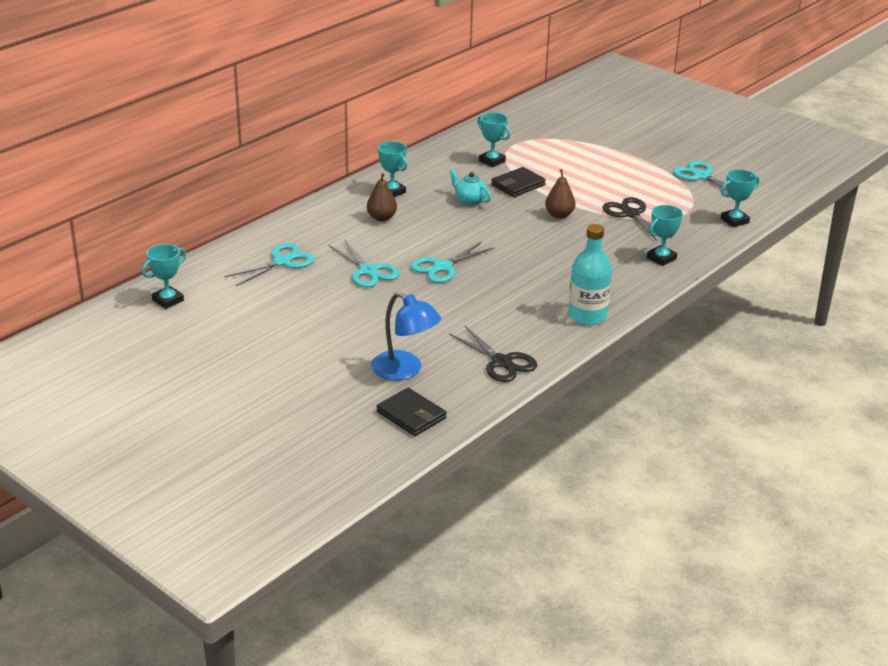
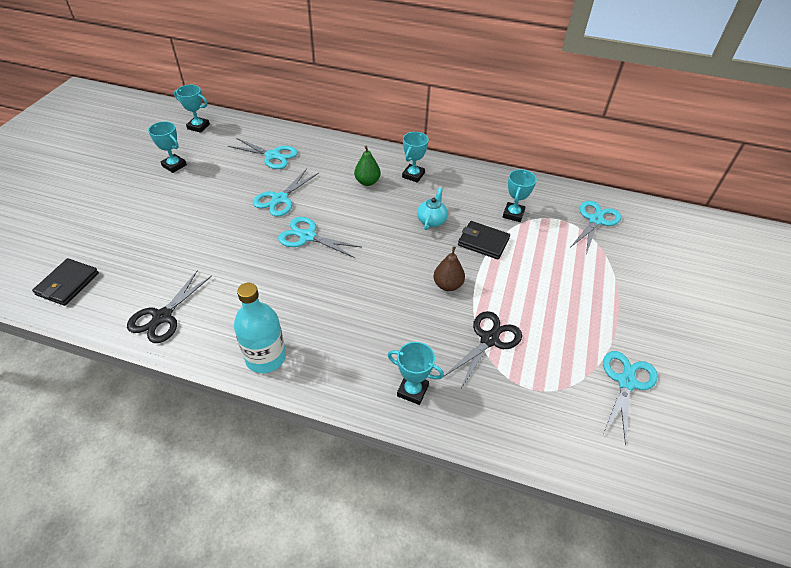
camera: 65 degrees right, 15 degrees up
brown pear [367,173,397,221] -> green pear [354,146,381,186]
blue lamp [371,292,441,380] -> none
turquoise trophy [721,169,760,227] -> turquoise trophy moved to [148,121,187,173]
none -> turquoise scissors [571,201,621,255]

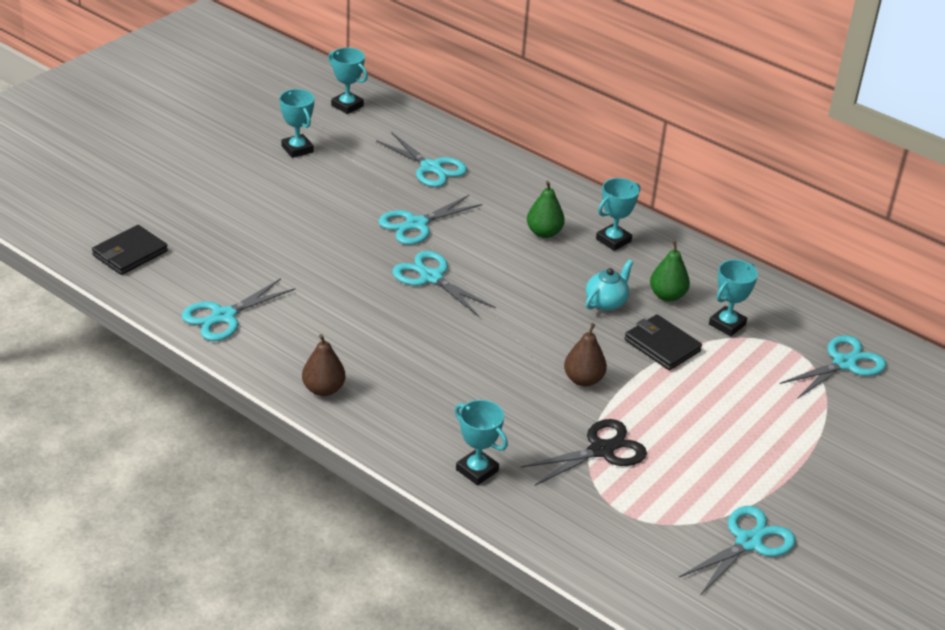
camera: 20 degrees right, 10 degrees down
black scissors [127,270,212,343] -> turquoise scissors [181,278,296,341]
turquoise bottle [234,283,286,373] -> brown pear [302,334,345,396]
none -> green pear [650,241,690,302]

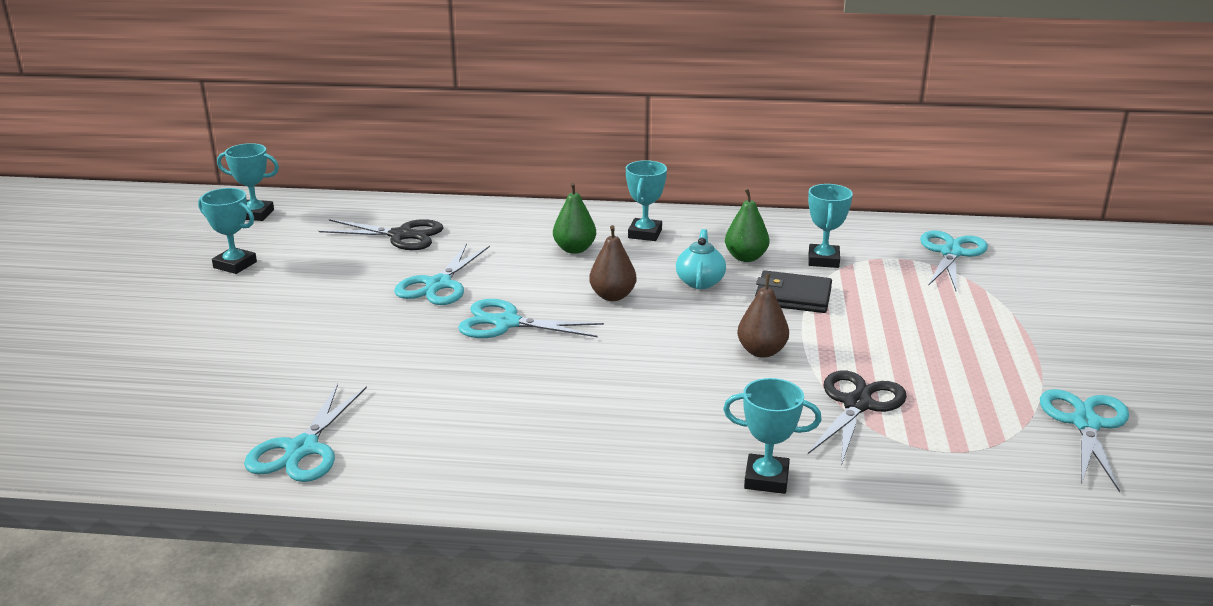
camera: 30 degrees left, 10 degrees down
black wallet [92,225,168,275] -> none
brown pear [302,334,345,396] -> brown pear moved to [589,225,636,301]
turquoise scissors [376,132,467,187] -> black scissors [319,219,443,250]

